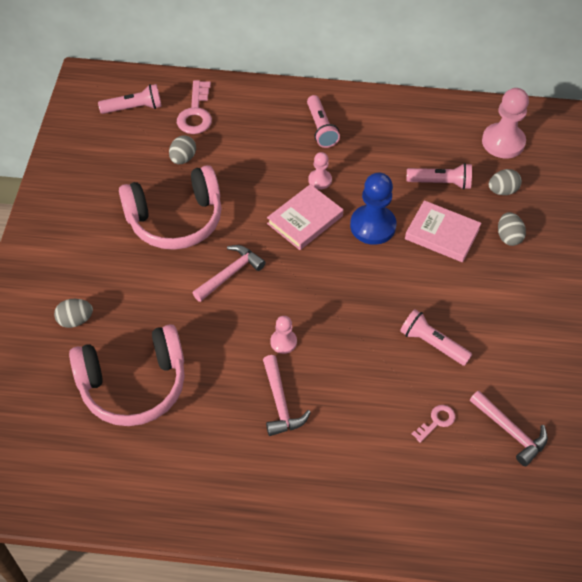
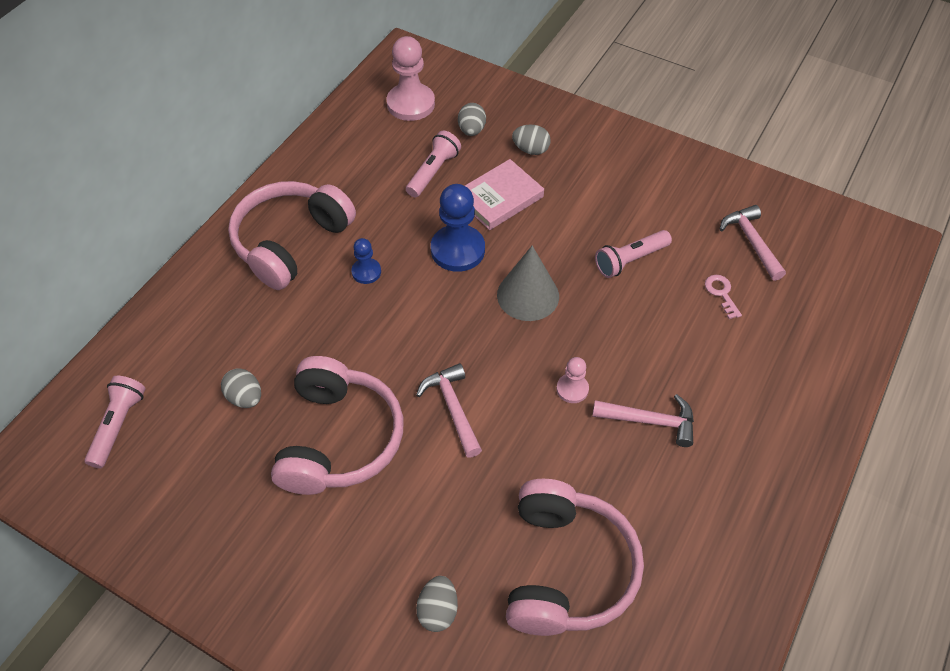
camera: 65 degrees left, 0 degrees up
pink key [177,80,212,134] -> none
pink book [267,184,343,250] -> none
pink flashlight [307,95,340,148] -> pink headphones [228,181,356,290]
pink pawn [308,152,332,189] -> blue pawn [351,238,381,284]
pink hammer [470,391,548,466] -> pink hammer turned 90 degrees counterclockwise [720,205,786,281]
none -> grey cone [497,246,559,321]

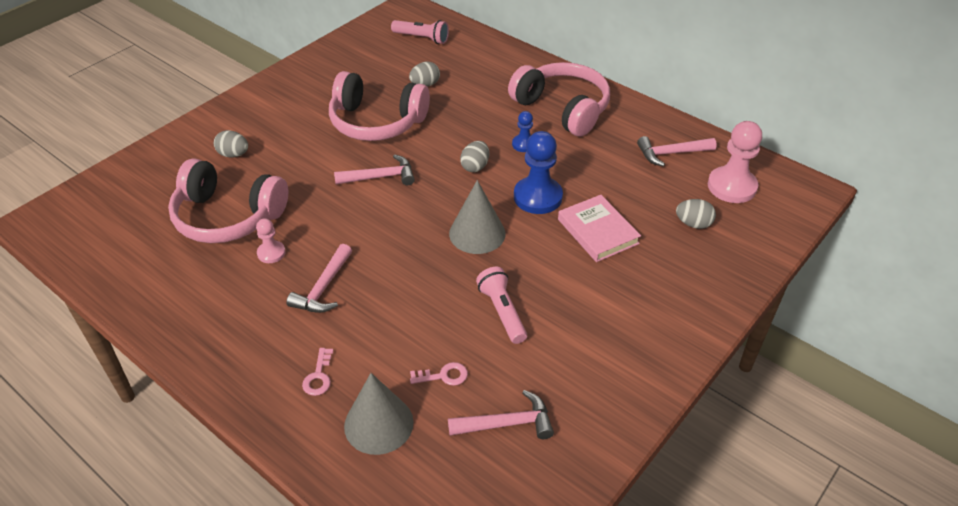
camera: 100 degrees right, 10 degrees down
pink flashlight [406,131,461,197] -> none
grey egg [512,125,551,155] -> grey egg moved to [460,141,489,172]
pink pawn [556,357,589,403] -> pink pawn moved to [256,218,286,263]
none -> pink key [302,348,333,396]
none -> grey cone [344,373,414,455]
none -> pink hammer [637,136,717,167]

